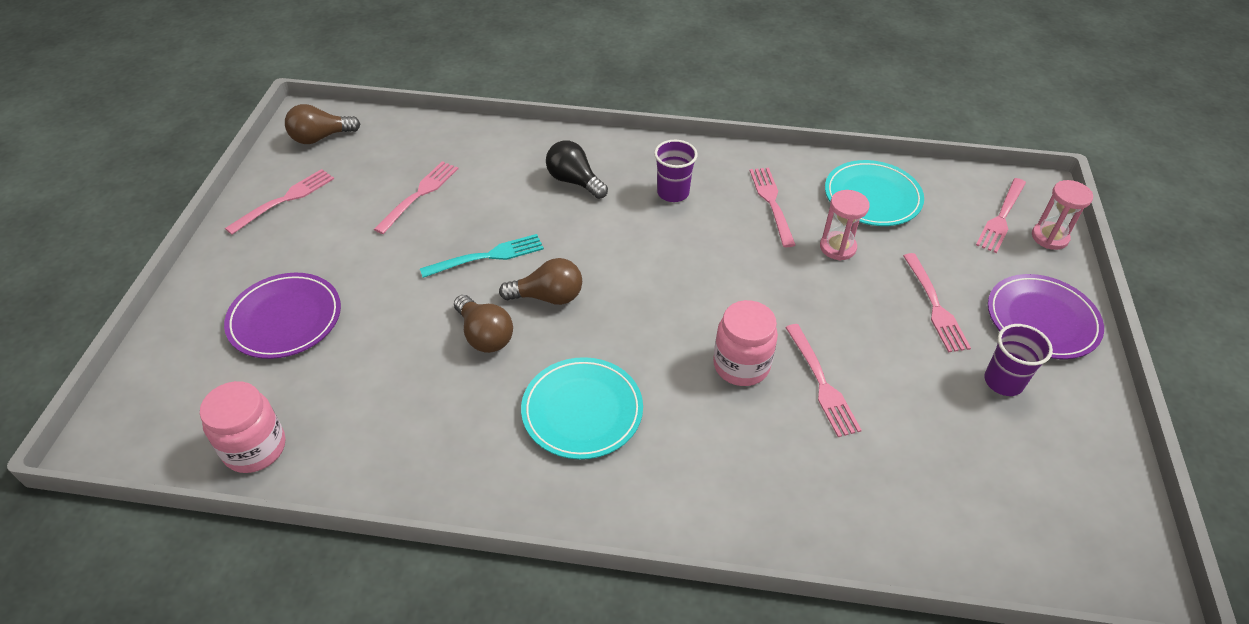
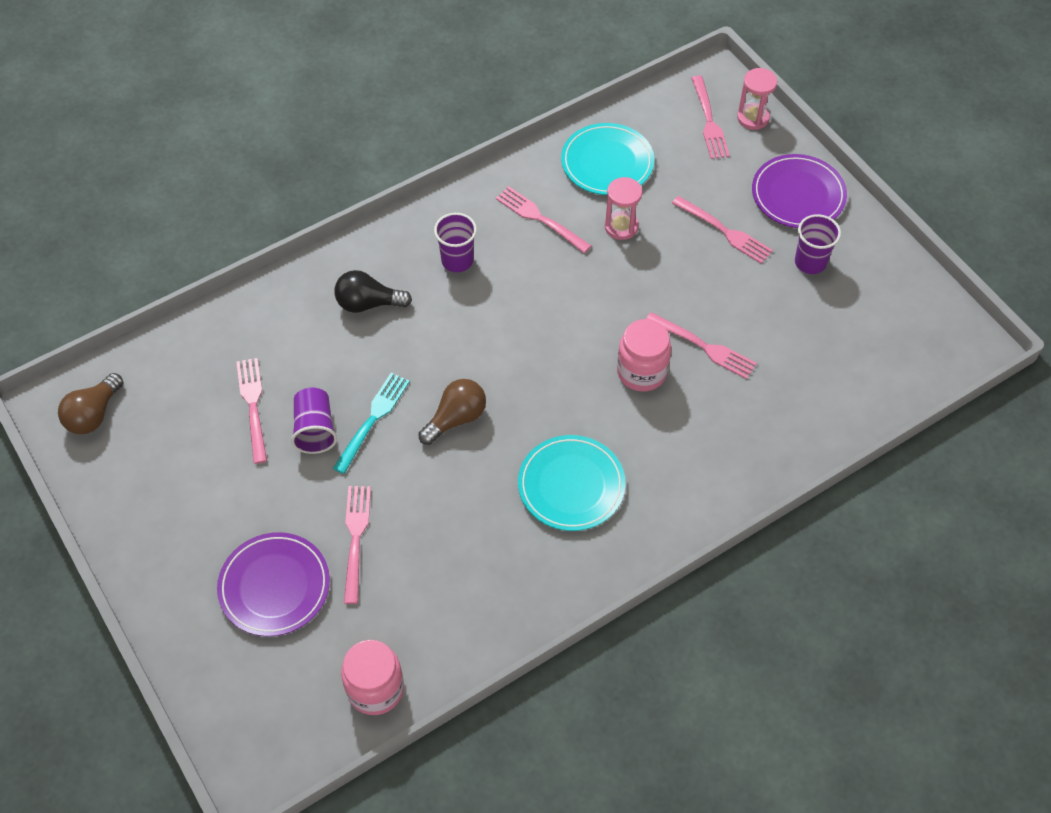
camera: 40 degrees left, 10 degrees up
pink fork [225,169,334,235] -> pink fork moved to [344,486,371,604]
brown light bulb [454,295,513,353] -> none
none -> purple cup [291,388,337,454]

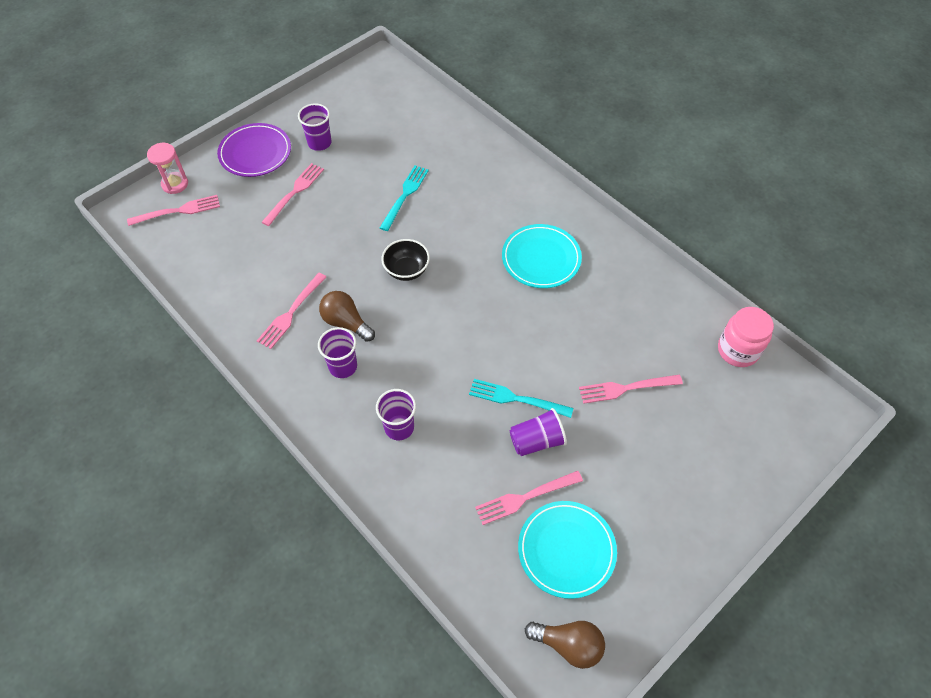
camera: 100 degrees left, 0 degrees up
purple plate [217,532,330,636] -> none
black light bulb [334,270,412,313] -> purple cup [376,389,416,440]
brown light bulb [418,379,486,445] -> brown light bulb moved to [319,291,375,342]
turquoise plate [561,123,654,195] -> turquoise plate moved to [518,501,617,599]
pink hourglass [605,177,642,240] -> none
pink jar [617,319,671,392] -> none
pink fork [646,312,757,379] -> turquoise fork [380,165,429,231]
none -> black bowl [381,239,430,281]

